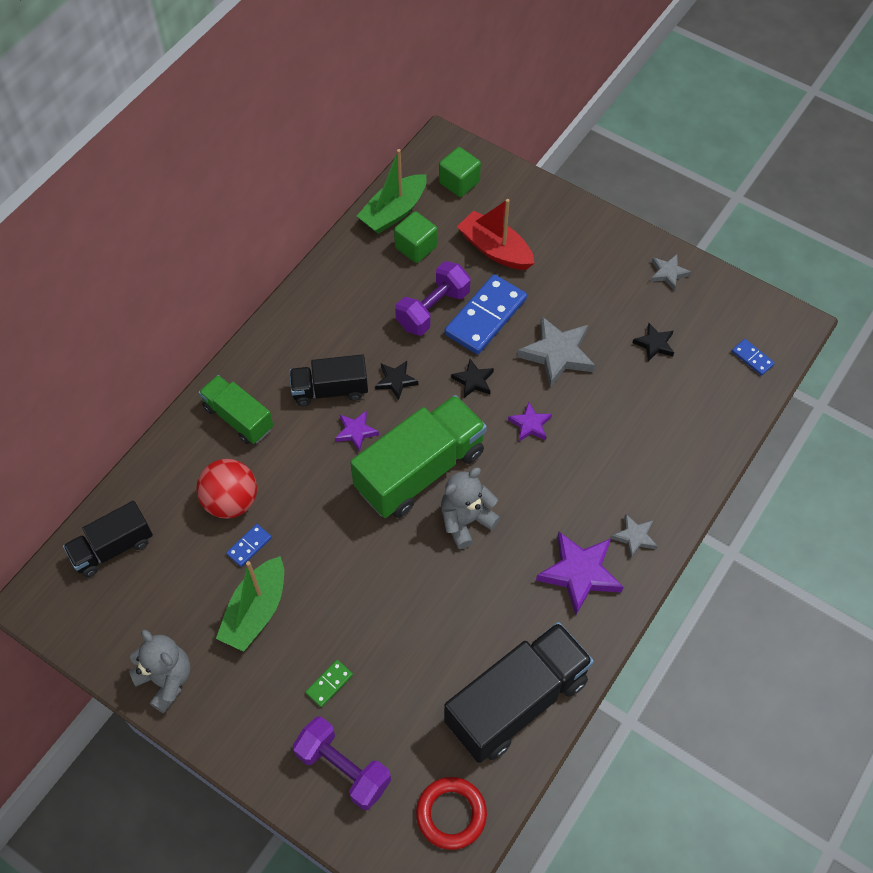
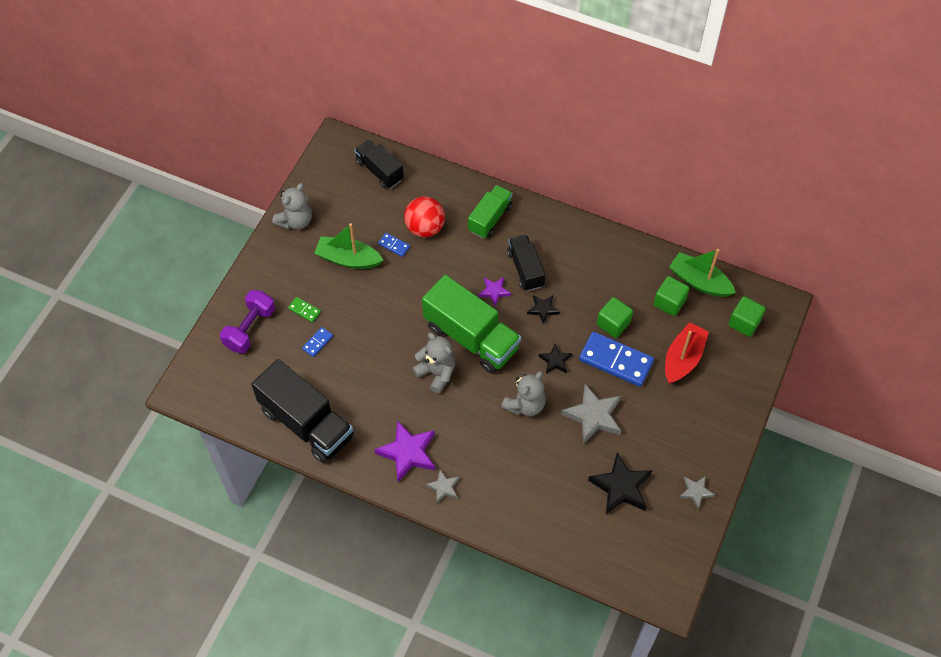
camera: 80 degrees right, 0 degrees up
purple dumbbell [395,261,471,336] -> green cube [597,297,633,338]
red ring [416,777,487,850] -> none
purple star [508,402,552,442] -> grey teddy bear [501,371,546,416]
black star [633,323,674,361] -> black star [588,453,652,514], size x1.82
blue domino [732,339,775,376] -> blue domino moved to [302,327,333,357]

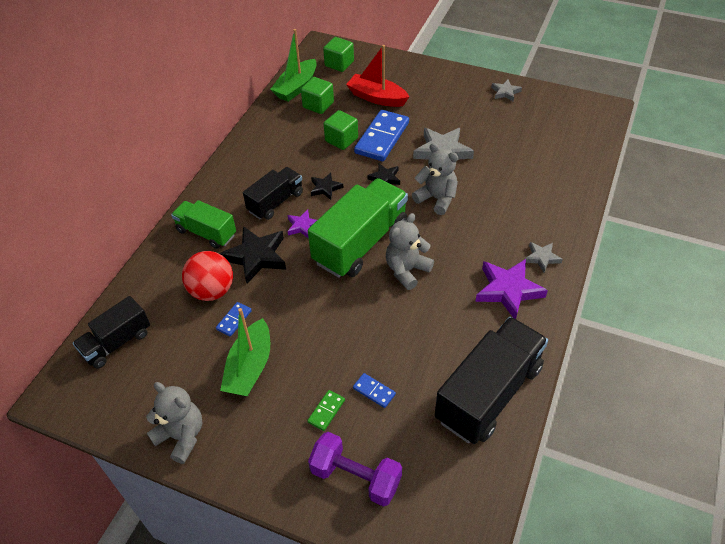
camera: 90 degrees left, 10 degrees down
black truck [507,234,546,291] -> black truck turned 150 degrees clockwise [243,167,303,220]
black star [588,453,652,514] -> black star moved to [220,226,286,284]

